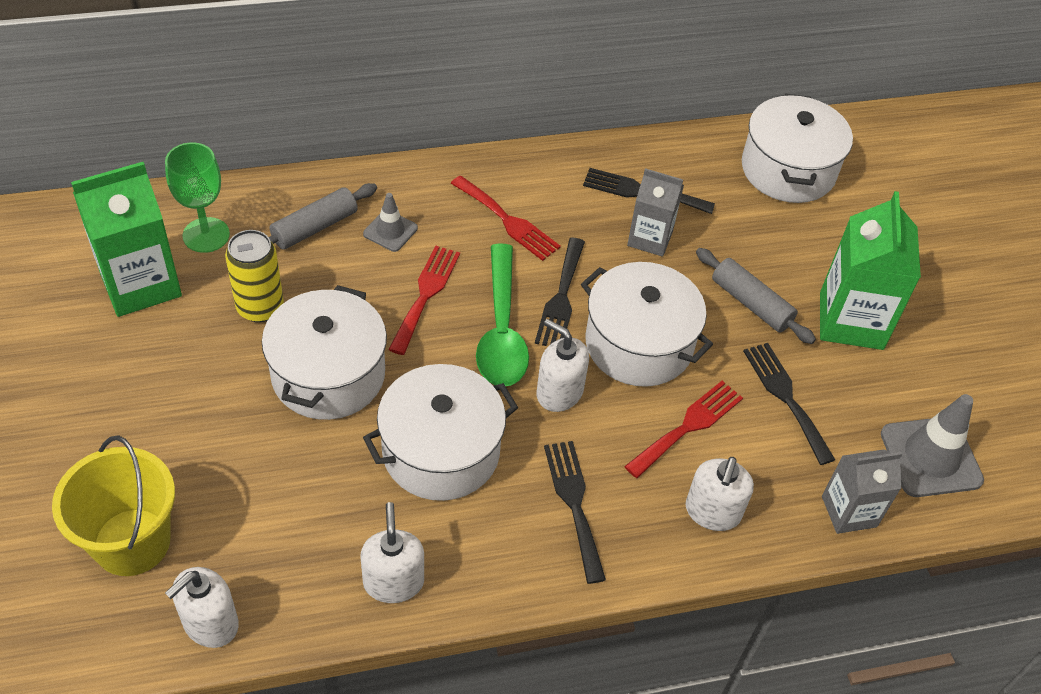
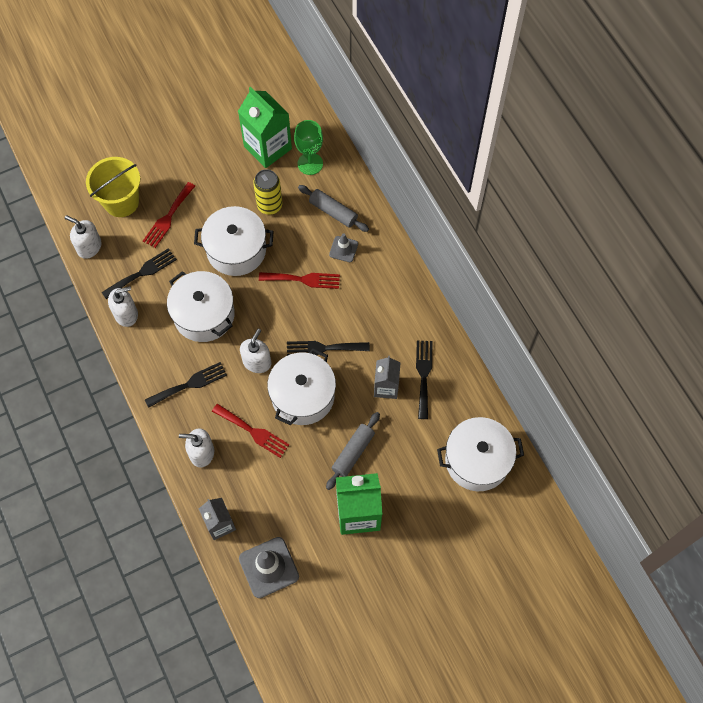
camera: 80 degrees right, 15 degrees up
red fork [451,176,561,261] -> red fork moved to [143,182,195,248]
green spoon [476,243,529,386] -> none
black fork [743,343,835,465] -> black fork moved to [101,248,177,299]

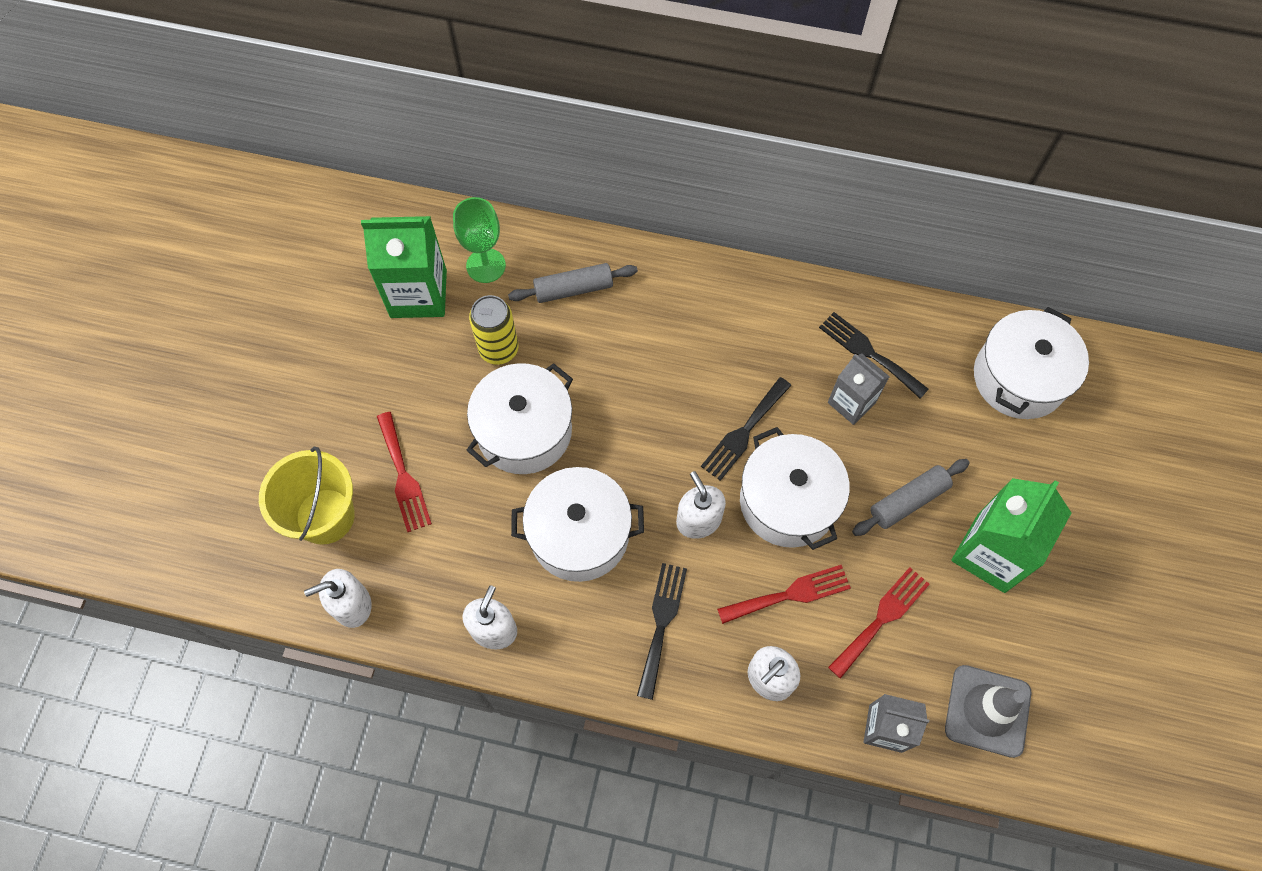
camera: 50 degrees left, 0 degrees up
black fork [101,248,177,299] -> none
red fork [259,272,340,289] -> red fork moved to [828,567,930,679]
grey rolling pin [326,412,380,490] -> grey rolling pin turned 75 degrees clockwise [852,459,970,536]
grey traffic cone [329,233,358,262] -> none

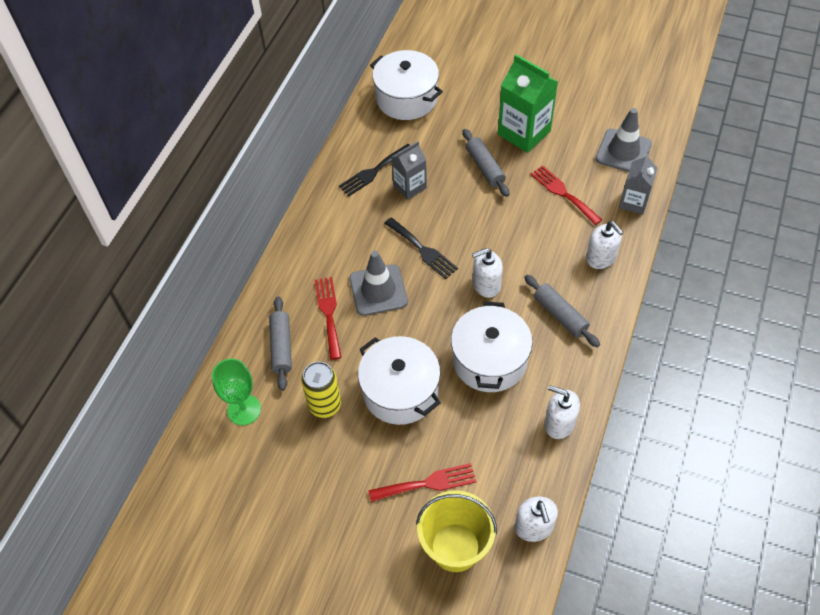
camera: 80 degrees left, 10 degrees down
green carton [361,216,447,318] -> none
black fork [637,563,687,700] -> grey rolling pin [524,275,600,347]
red fork [717,565,851,624] -> red fork moved to [315,277,342,360]
white pot [740,427,850,550] -> none
none -> grey traffic cone [350,251,408,316]

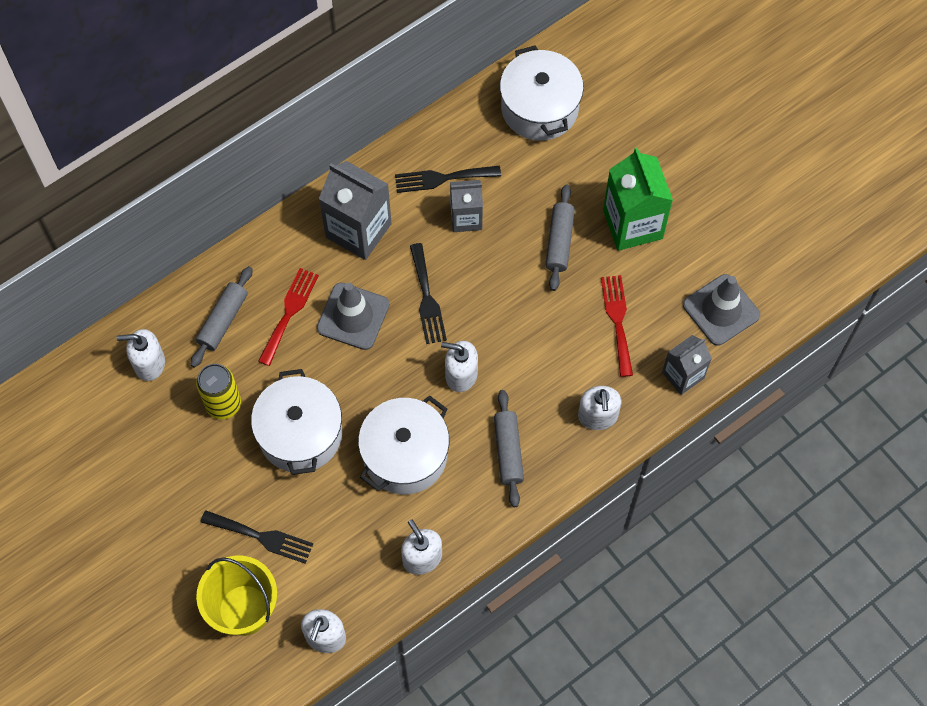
camera: 30 degrees right, 10 degrees up
green goblet [212,359,261,425] -> white soap dispenser [117,329,165,381]
red fork [368,463,476,502] -> black fork [201,510,313,564]
none -> grey carton [319,161,392,260]

